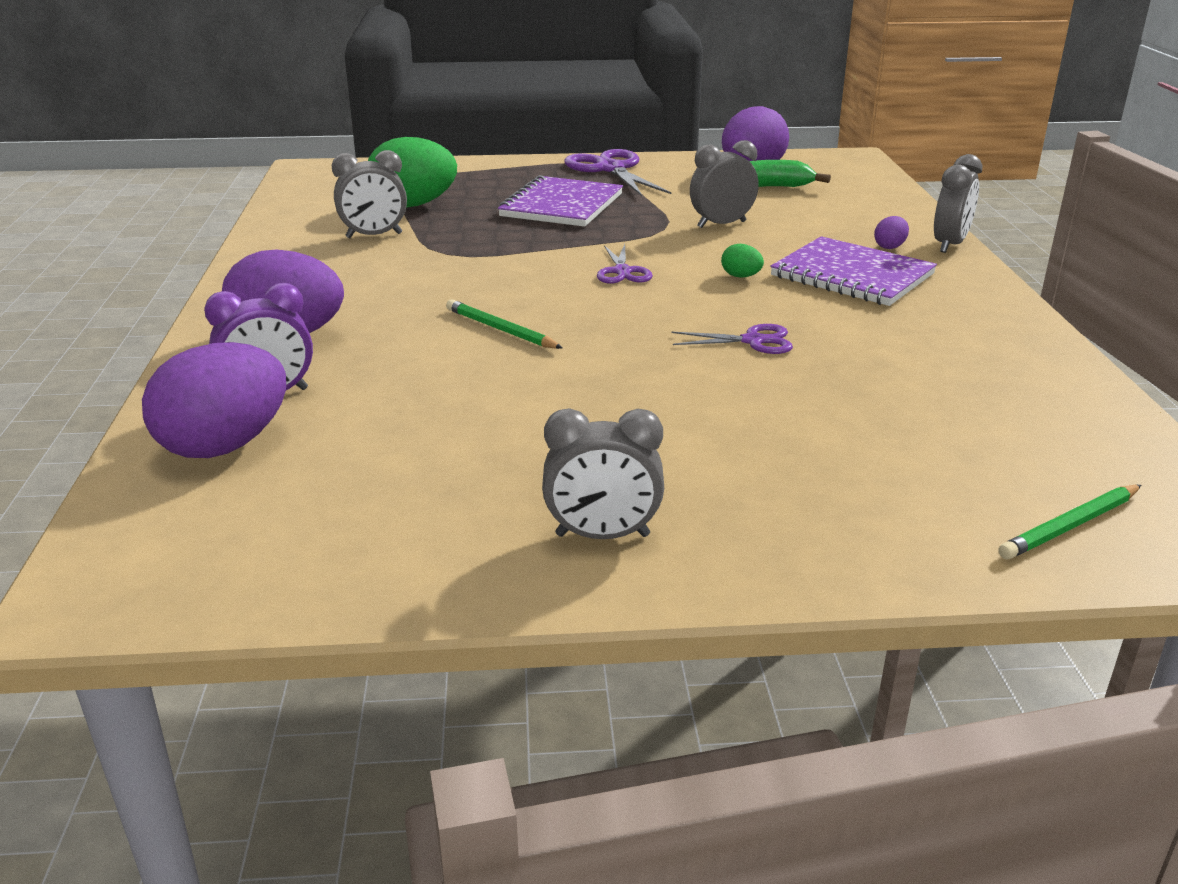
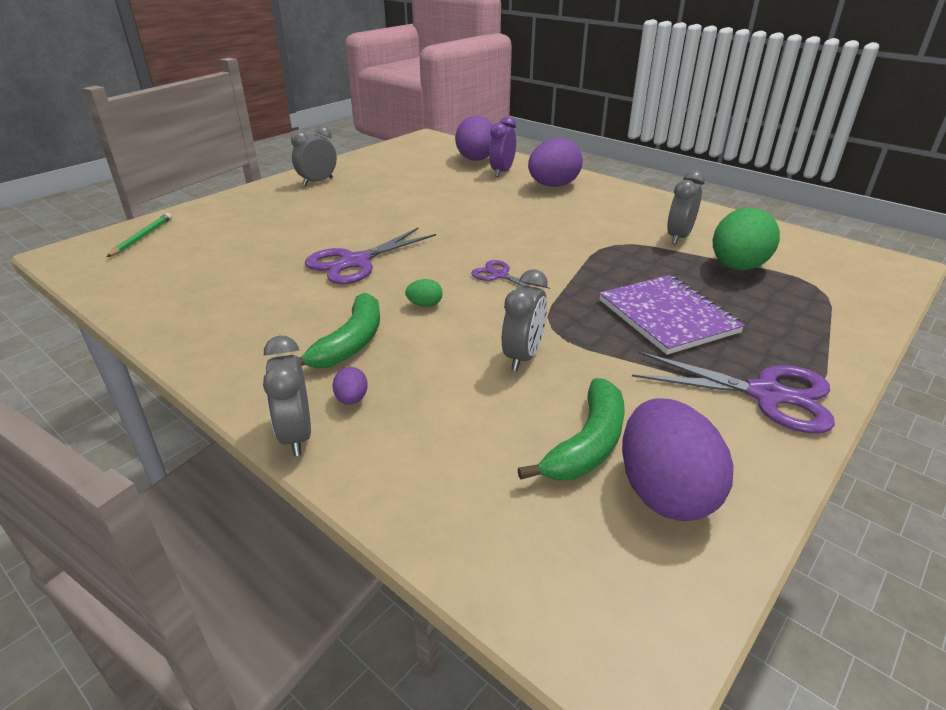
camera: 135 degrees right, 5 degrees up
green pencil [446,300,562,349] -> none
purple scissors [671,324,793,354] -> purple scissors [305,228,436,284], size x1.79
purple notebook [770,236,937,306] -> green banana [298,293,380,369]

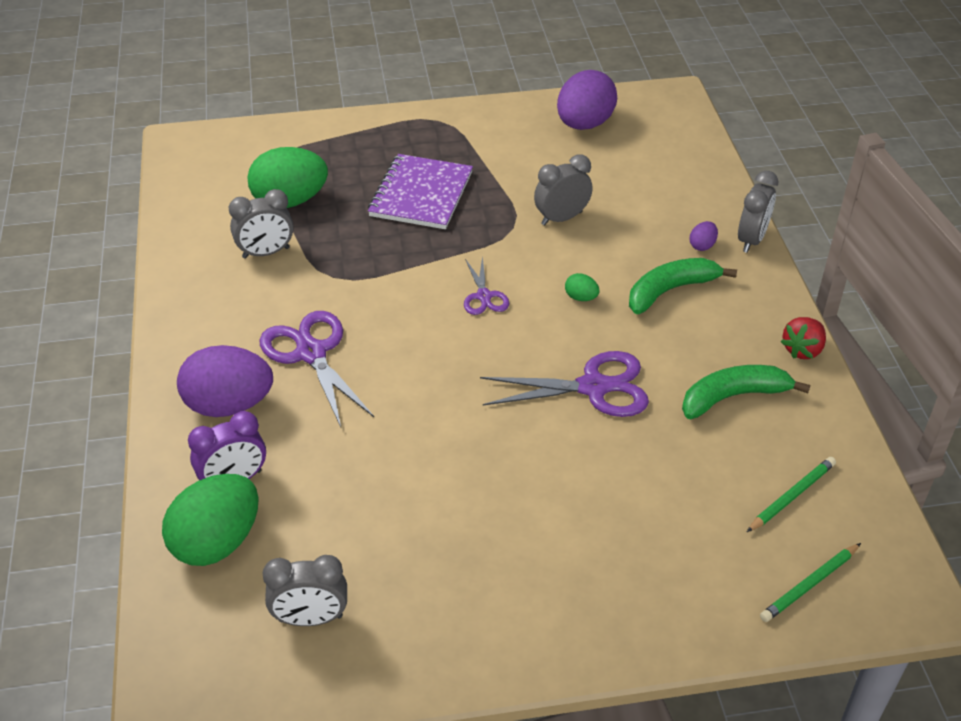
camera: 140 degrees left, 10 degrees up
grey clock [291,125,337,186] -> grey clock moved to [262,555,347,626]
purple egg [455,116,493,161] -> green egg [162,474,258,566]
green banana [517,378,625,481] -> green banana moved to [682,365,810,419]
purple scissors [632,351,835,434] -> purple scissors moved to [260,311,374,427]
none -> green pencil [747,457,836,532]
none -> red strawberry [781,317,826,359]

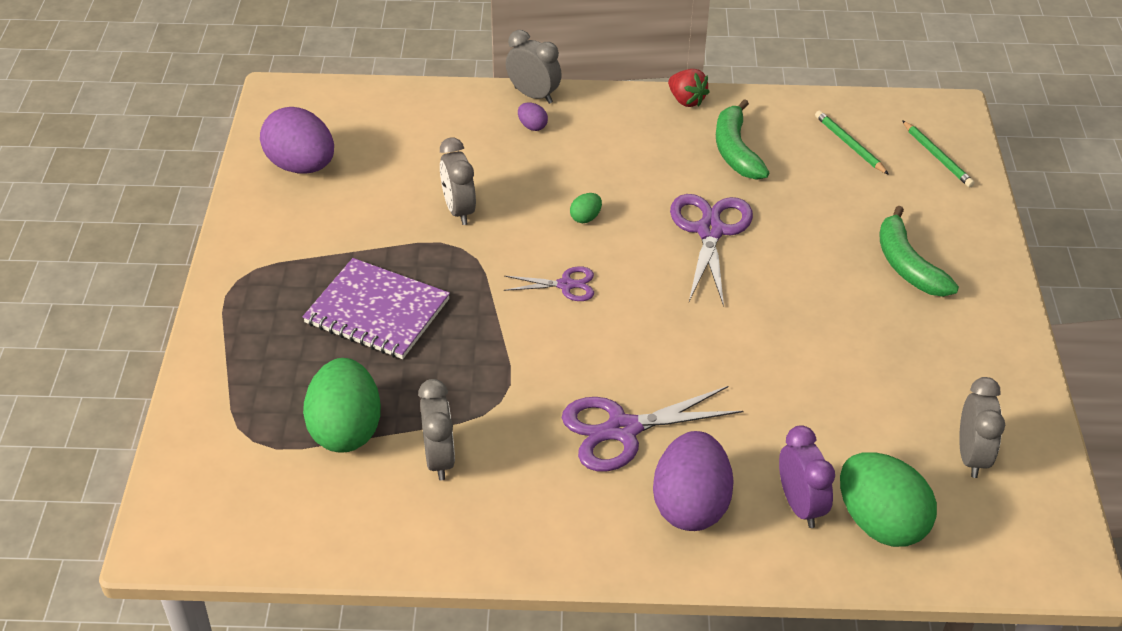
camera: 80 degrees left, 0 degrees up
green banana [629,258,737,314] -> green banana moved to [879,206,959,297]

